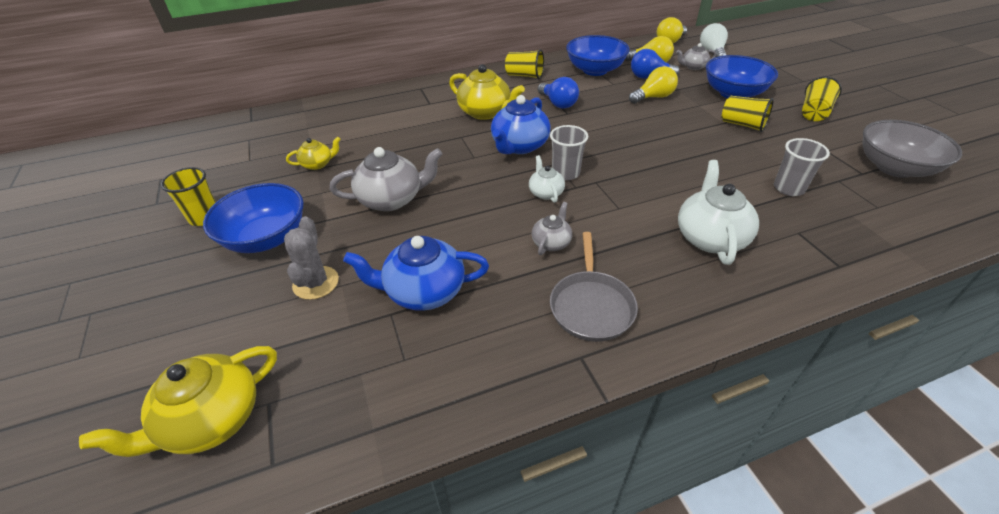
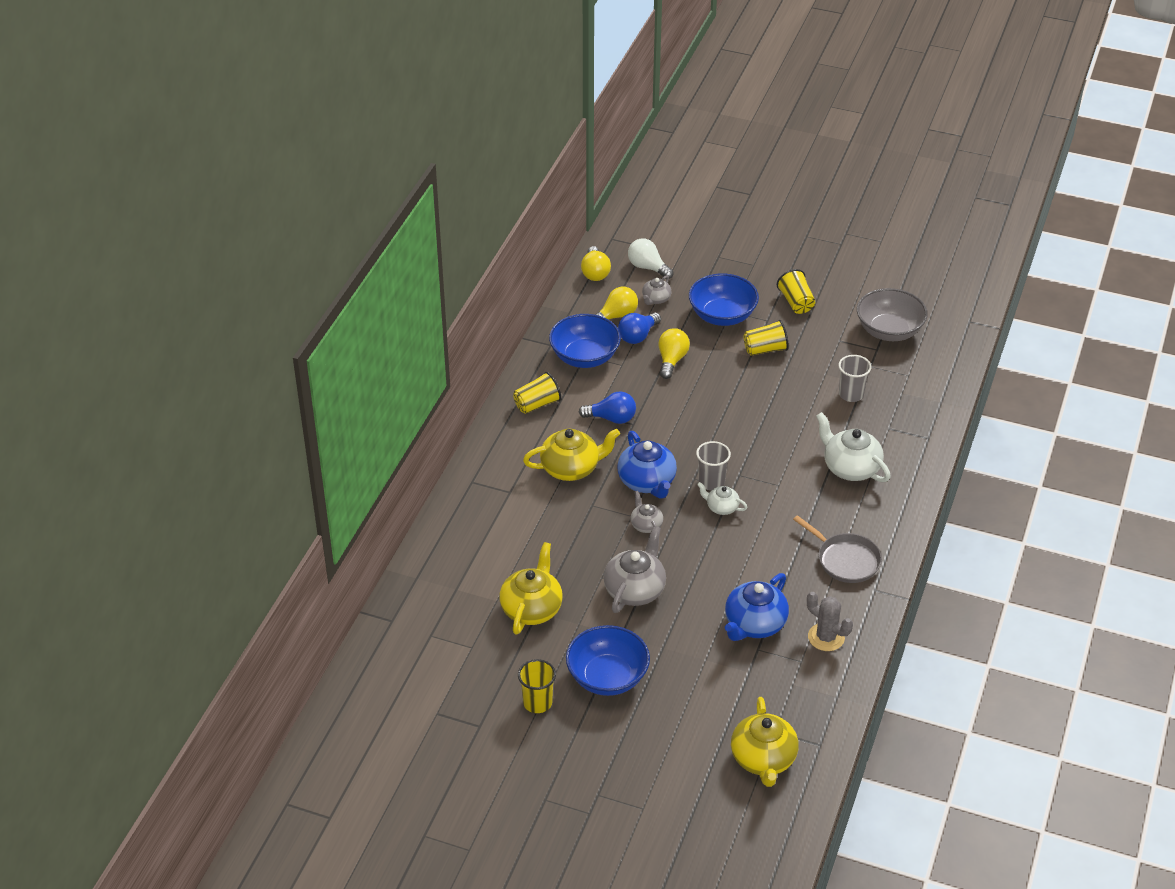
camera: 50 degrees left, 0 degrees up
grey cactus [284,216,339,300] -> grey cactus moved to [807,592,853,651]
yellow teapot [286,137,341,170] -> yellow teapot [500,542,563,635], size x1.83
grey teapot [532,202,572,255] -> grey teapot moved to [630,491,663,533]

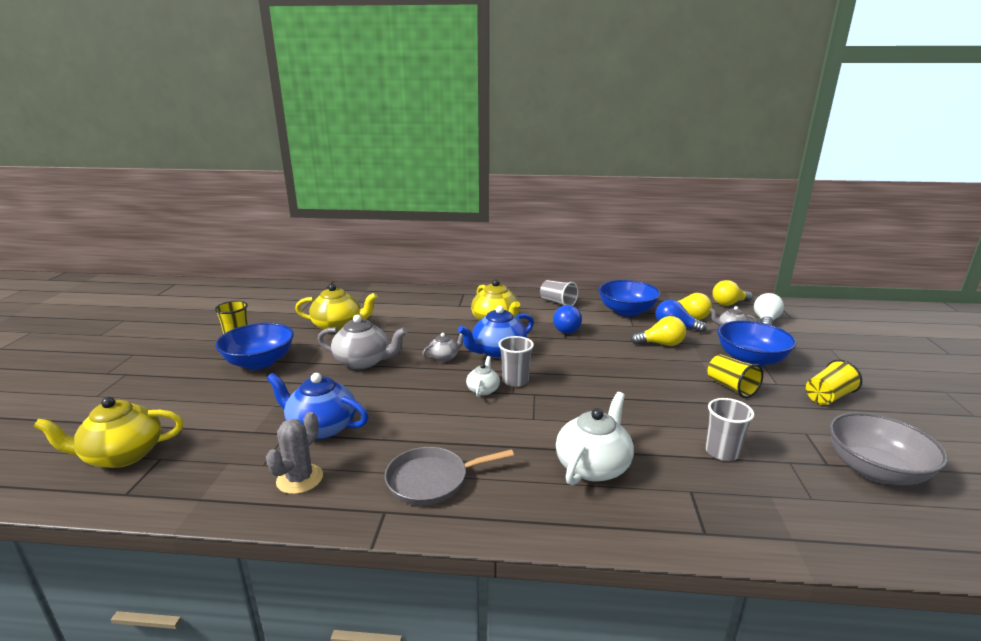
camera: 75 degrees right, 20 degrees down
yellow cup [513,372,561,414] -> grey cup [540,280,578,306]
grey pan [793,515,882,583] -> grey pan turned 45 degrees clockwise [385,447,514,505]

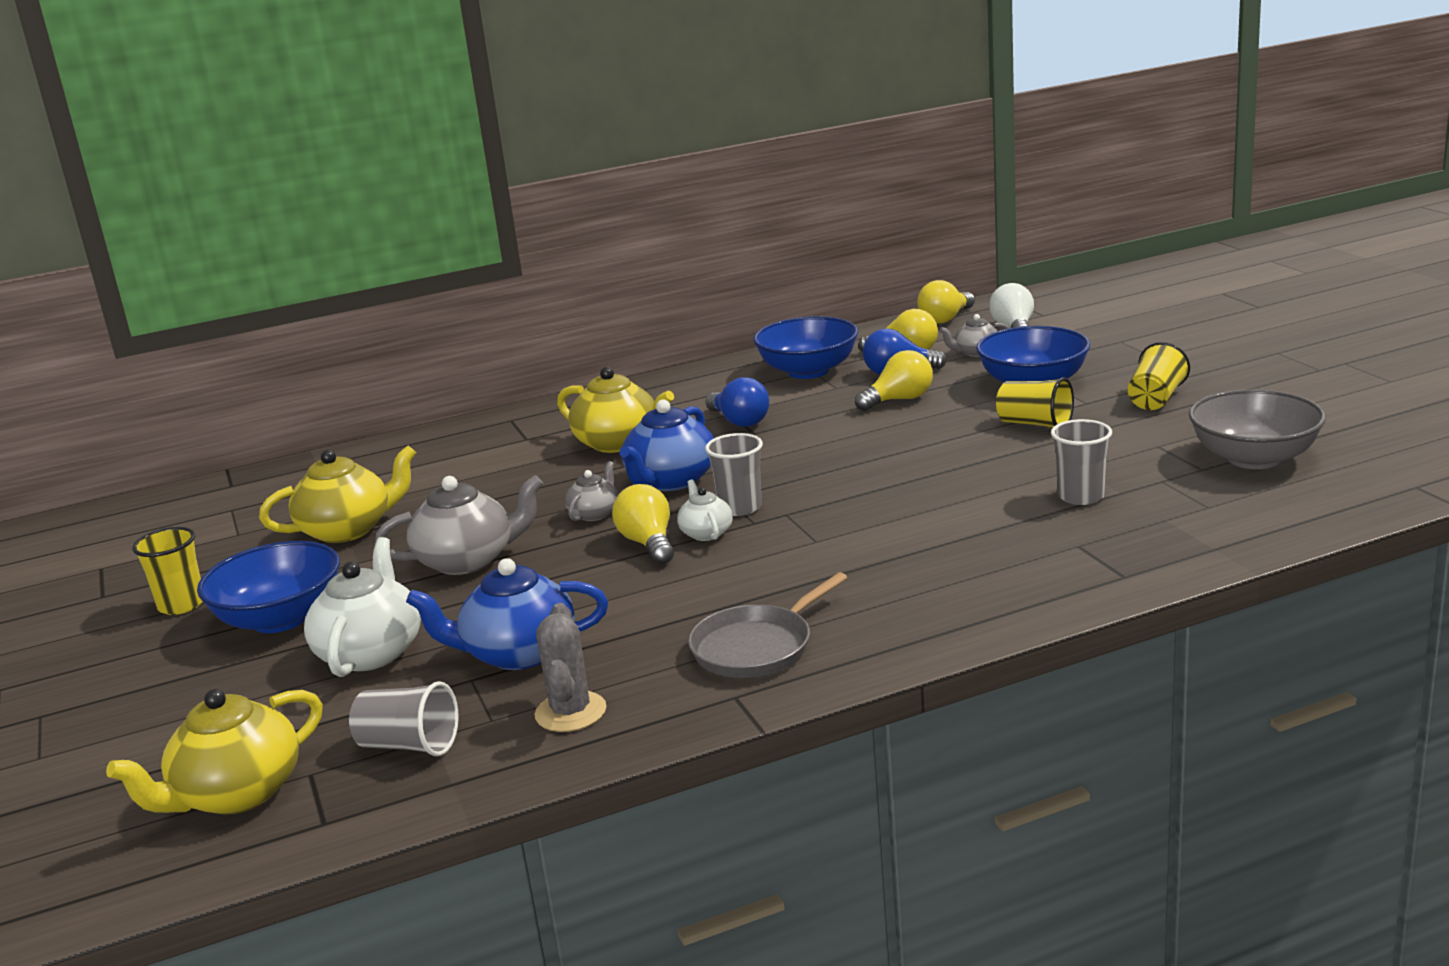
camera: 25 degrees left, 0 degrees up
grey cup [540,280,578,306] -> grey cup moved to [349,681,459,757]
white teapot [556,392,634,486] -> white teapot moved to [304,537,421,677]
none -> yellow light bulb [612,484,674,565]

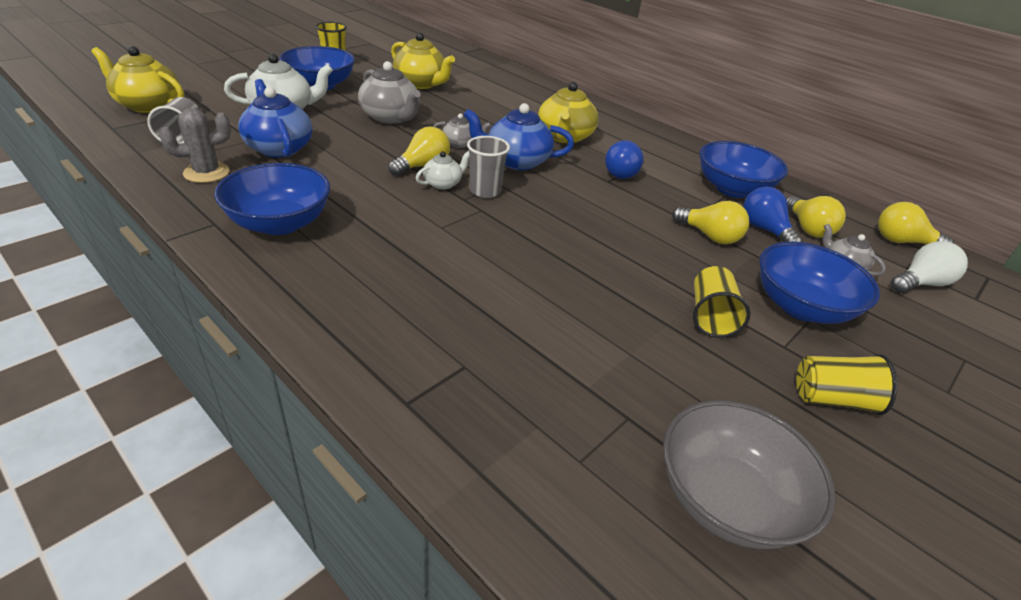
camera: 60 degrees right, 15 degrees up
grey pan [688,572,847,678] -> blue bowl [214,163,330,235]
grey cup [1051,419,1112,505] -> none

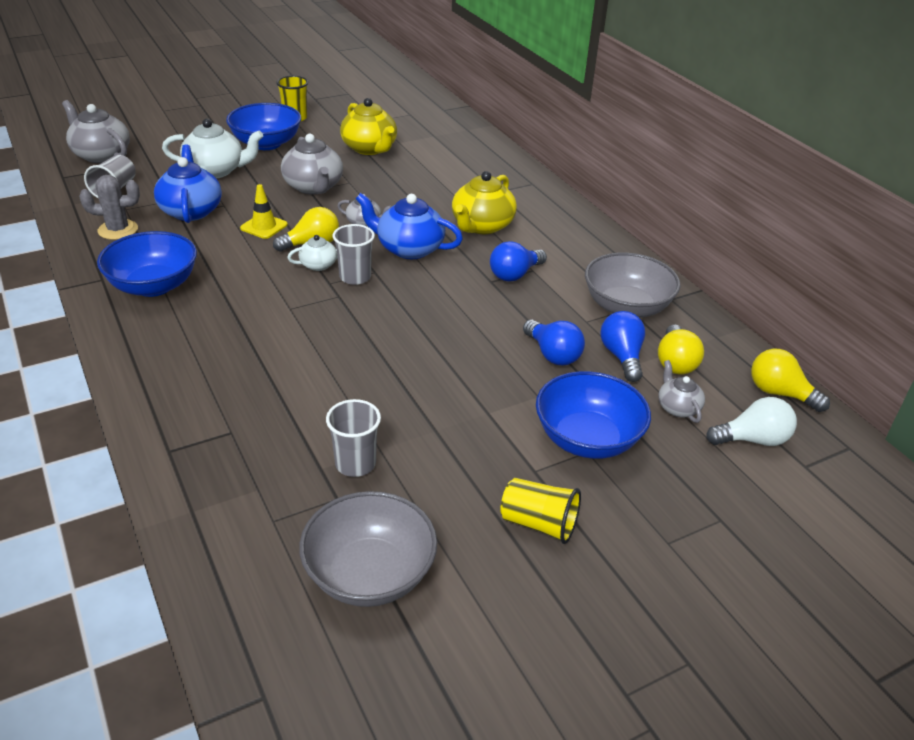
camera: 20 degrees right, 0 degrees up
yellow teapot [91,46,184,113] -> grey teapot [62,100,130,163]
yellow light bulb [672,201,749,244] -> blue light bulb [523,319,585,365]
yellow cup [693,266,751,338] -> none
blue bowl [699,141,788,198] -> grey bowl [585,253,680,318]
none -> yellow traffic cone [240,184,288,239]
none -> grey cup [326,399,381,477]

